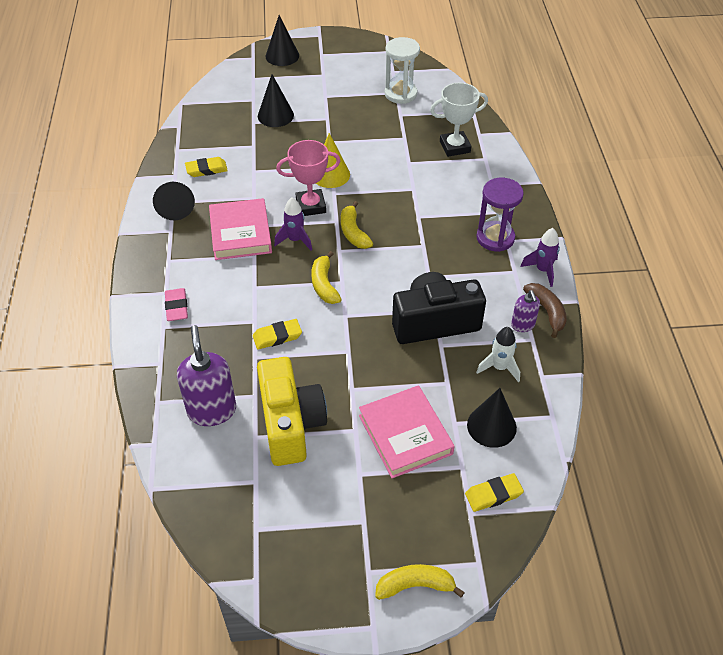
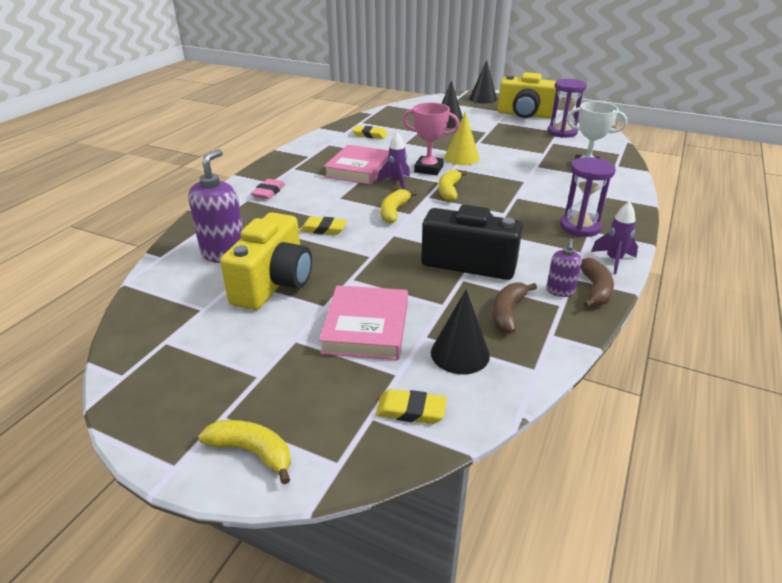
camera: 30 degrees right, 15 degrees down
black cone [153,182,195,220] -> none
white hourglass [385,37,420,104] -> purple hourglass [547,79,587,138]
white rocket [476,327,520,383] -> brown banana [492,282,537,334]
none -> yellow camera [498,72,556,118]

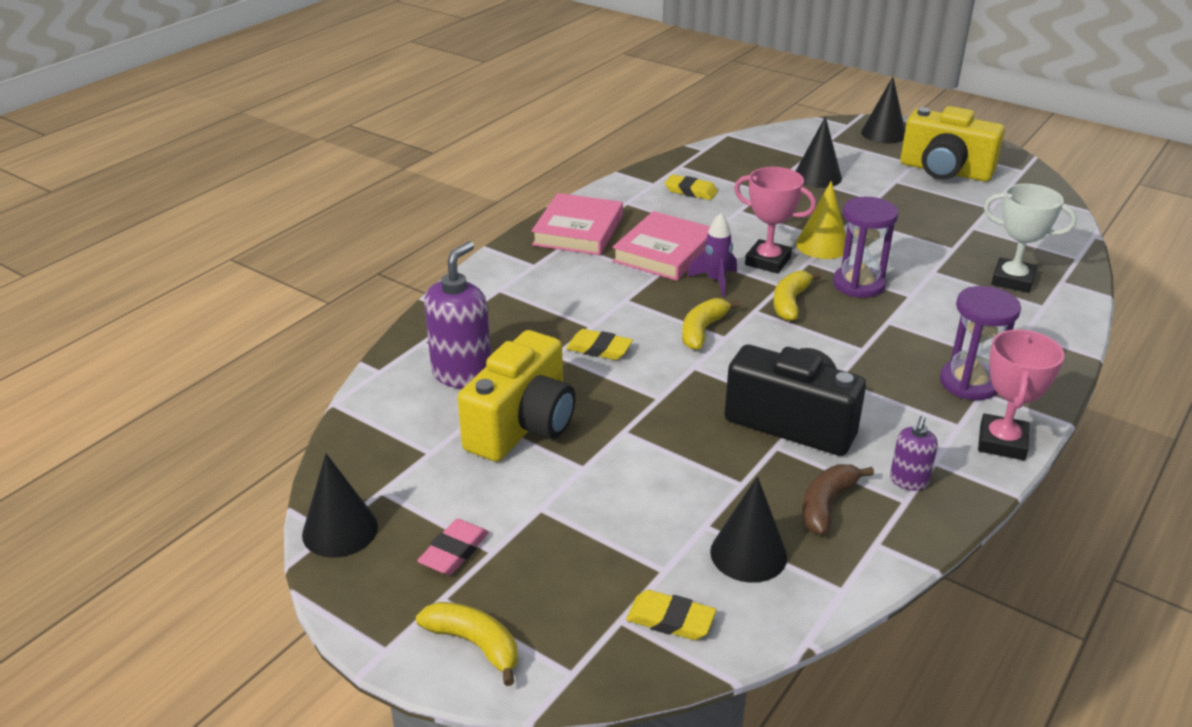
camera: 10 degrees right, 0 degrees up
pink eraser [251,179,285,199] -> pink eraser moved to [417,519,489,575]
pink book [319,285,408,360] -> pink book moved to [531,193,623,255]
purple hourglass [547,79,587,138] -> purple hourglass moved to [833,197,899,298]
brown banana [581,258,614,308] -> none
purple rocket [591,201,638,274] -> pink trophy [978,330,1065,460]
none -> black cone [302,453,378,558]

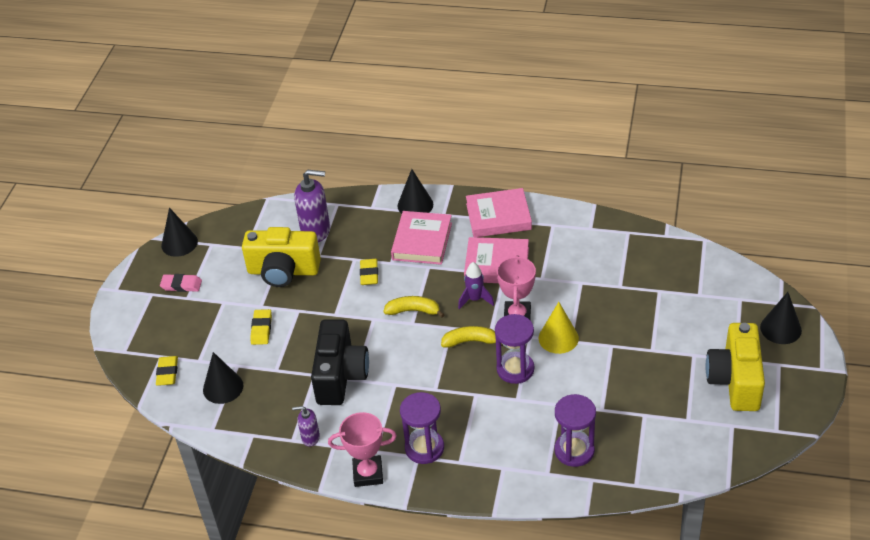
camera: 70 degrees right, 10 degrees up
yellow banana [416,602,518,686] -> none
yellow eraser [665,174,718,200] -> yellow eraser moved to [250,309,272,345]
black cone [796,116,842,188] -> black cone moved to [397,169,433,214]
brown banana [802,464,874,535] -> none
white trophy [984,184,1077,293] -> purple hourglass [555,394,596,467]
none -> pink book [391,211,452,265]

